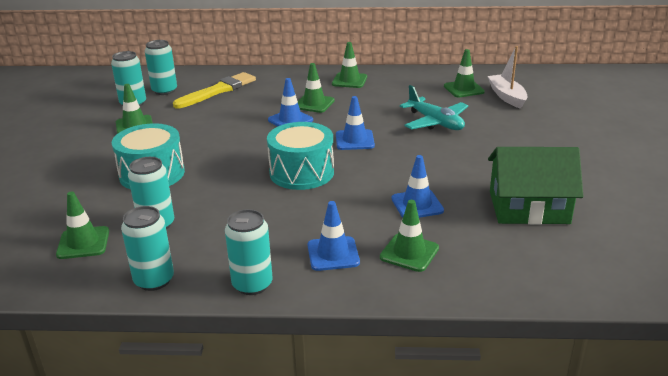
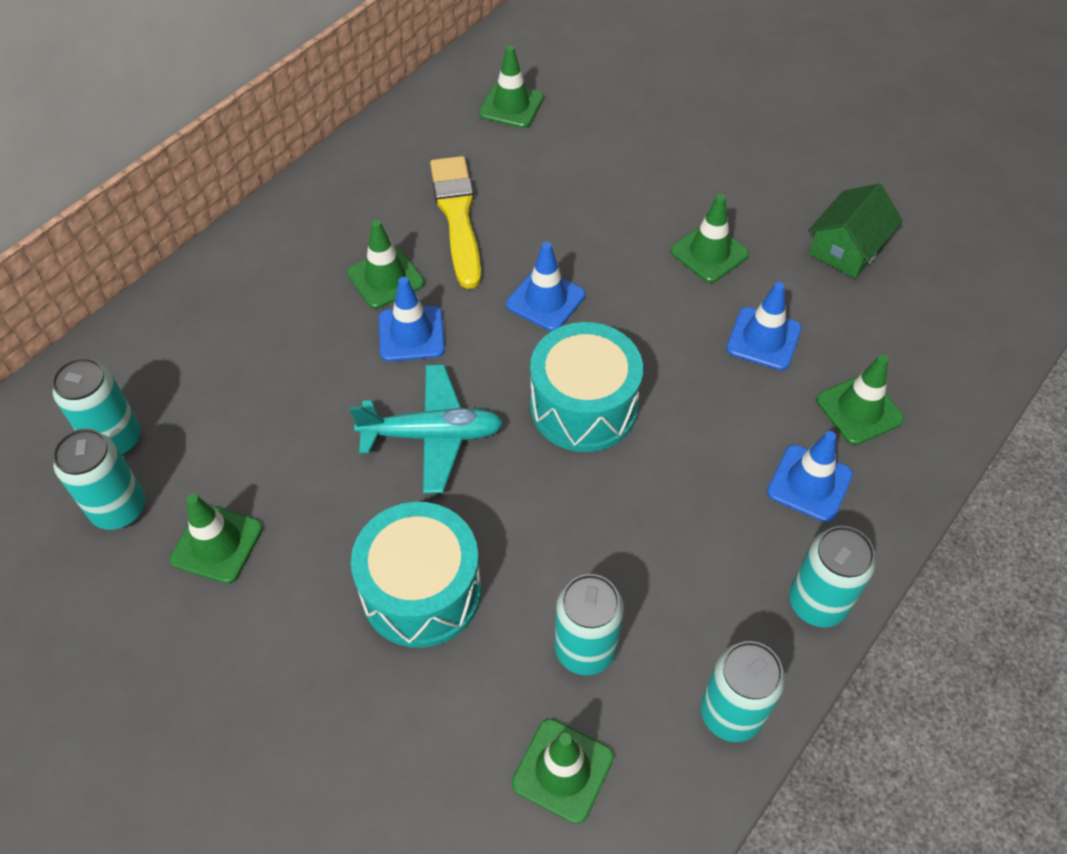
camera: 55 degrees left, 25 degrees up
yellow brush [173,72,256,108] -> yellow brush moved to [430,156,481,289]
green traffic cone [332,42,367,88] -> green traffic cone moved to [670,194,749,283]
turquoise plane [400,85,468,130] -> turquoise plane moved to [350,365,503,494]
white boat [488,46,528,109] -> none
green house [488,147,583,225] -> green house [808,184,903,279], size x0.66

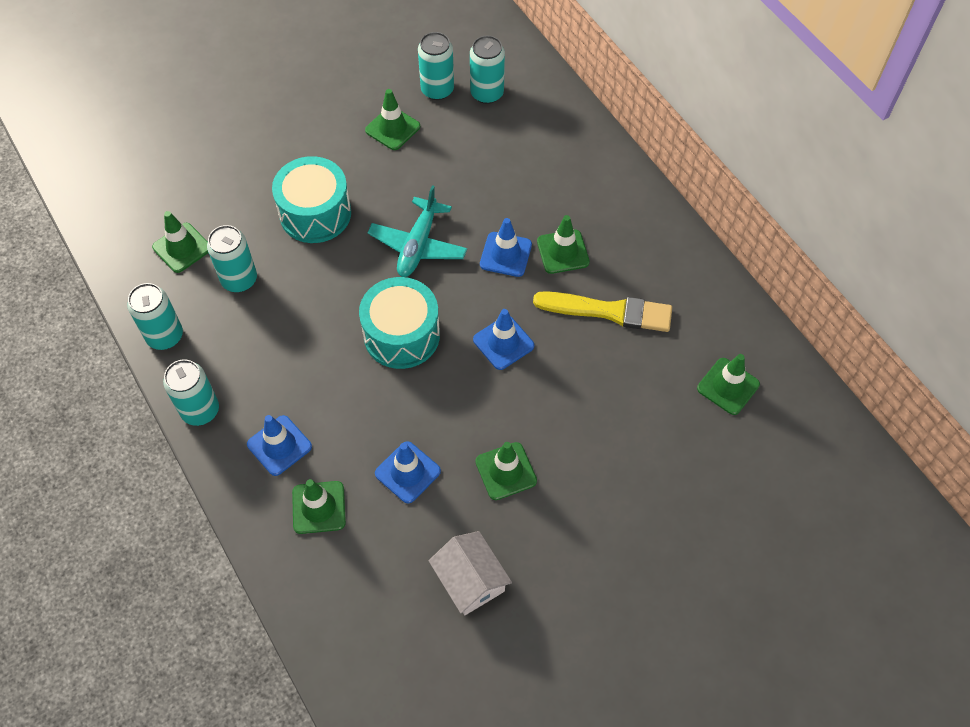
camera: 110 degrees right, 5 degrees up
green house [808,184,903,279] -> white house [429,531,512,615]

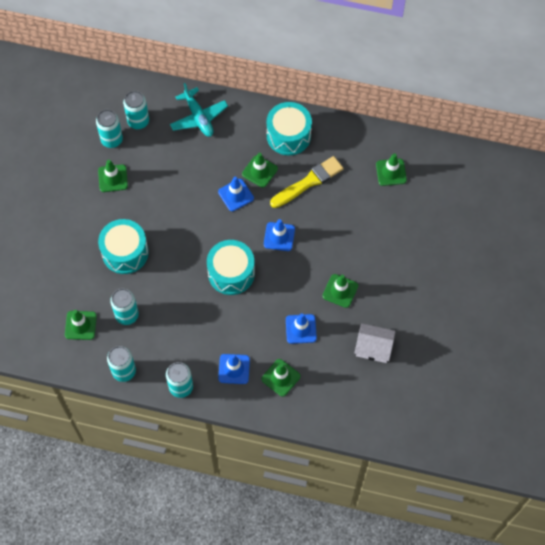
camera: 45 degrees left, 5 degrees up
turquoise plane [368,185,467,277] -> turquoise plane moved to [170,83,228,137]
none -> turquoise drum [266,102,312,155]

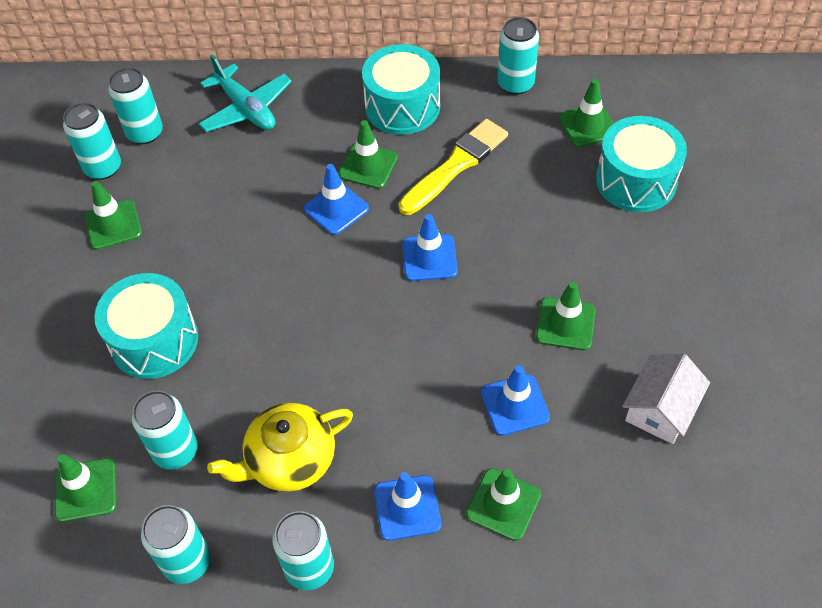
camera: 10 degrees left, 10 degrees down
turquoise drum [207,240,255,295] -> turquoise drum moved to [596,116,687,212]
white house [355,323,396,363] -> white house turned 60 degrees counterclockwise [622,354,710,444]
none -> yellow teapot [207,403,353,492]
none -> turquoise can [497,17,539,95]

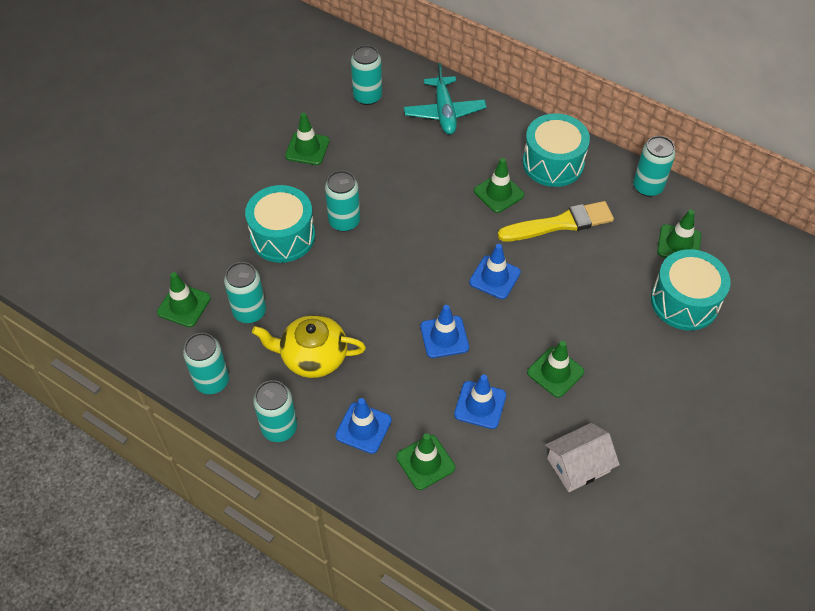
camera: 30 degrees right, 0 degrees up
turquoise can [63,102,121,180] -> turquoise can moved to [325,171,360,232]
blue traffic cone [304,164,369,235] -> blue traffic cone moved to [420,305,469,358]

